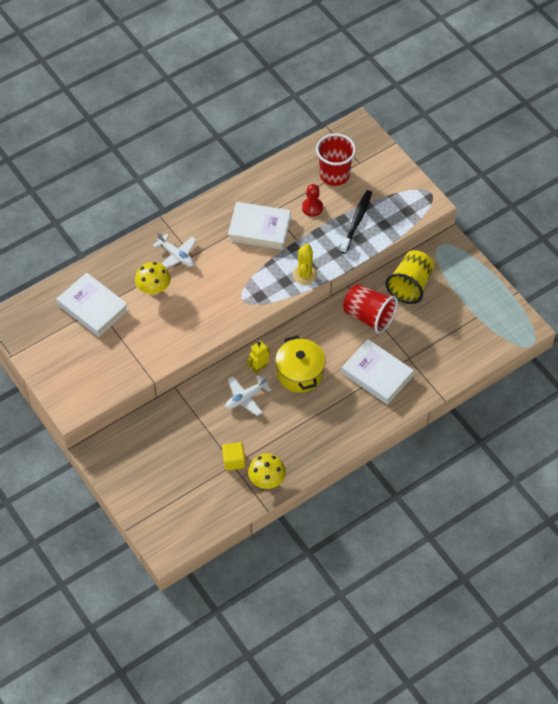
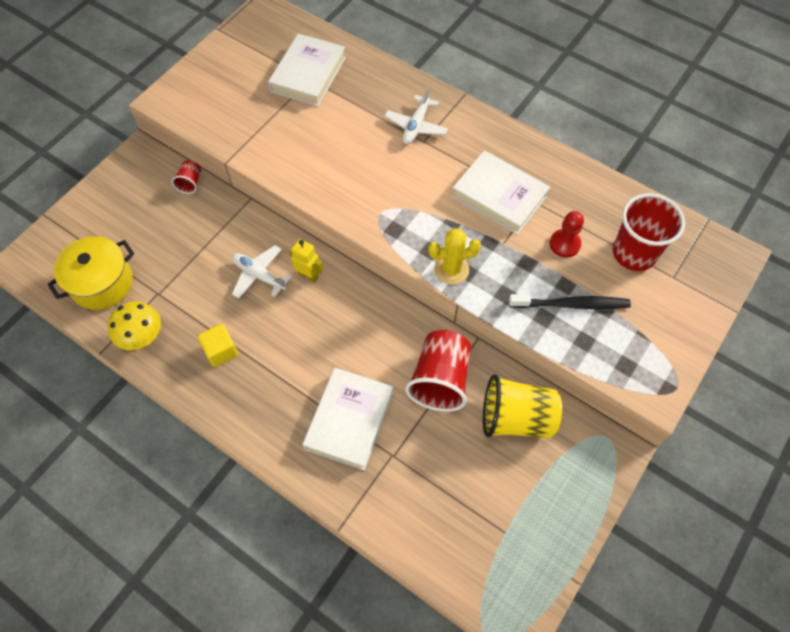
camera: 70 degrees right, 5 degrees up
yellow mushroom [135,262,171,295] -> none
yellow cube [222,442,245,471] -> yellow cube moved to [198,324,238,367]
white book [228,202,291,250] -> white book turned 45 degrees counterclockwise [452,150,550,235]
yellow pot [275,335,325,392] -> yellow pot moved to [47,236,134,310]
none -> red cup [172,160,201,194]

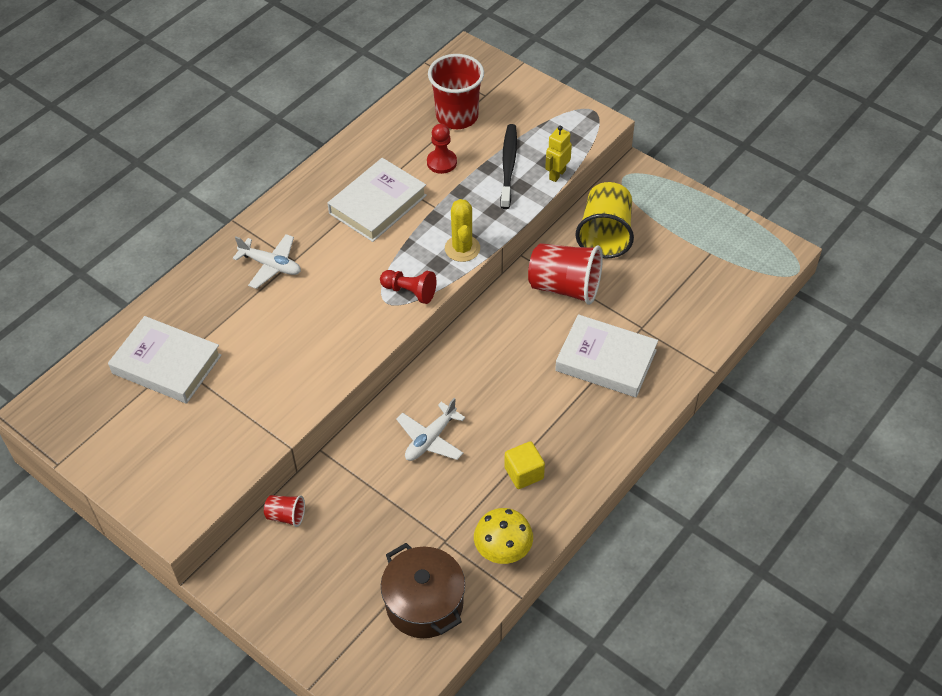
camera: 85 degrees left, 10 degrees down
yellow pot [47,236,134,310] -> brown pot [381,543,465,638]
yellow robot [289,239,323,283] -> yellow robot moved to [545,126,572,182]
none -> red pawn [380,270,436,304]

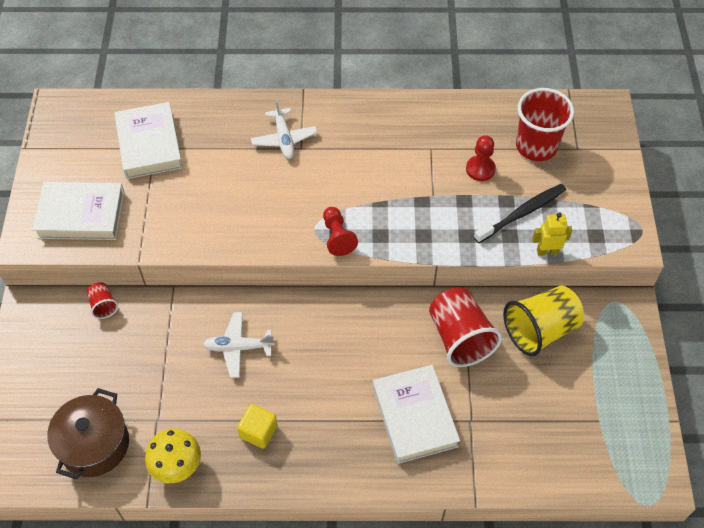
camera: 50 degrees right, 5 degrees up
white book [328,158,427,242] -> white book moved to [32,182,125,240]
yellow cactus [445,199,480,262] -> none

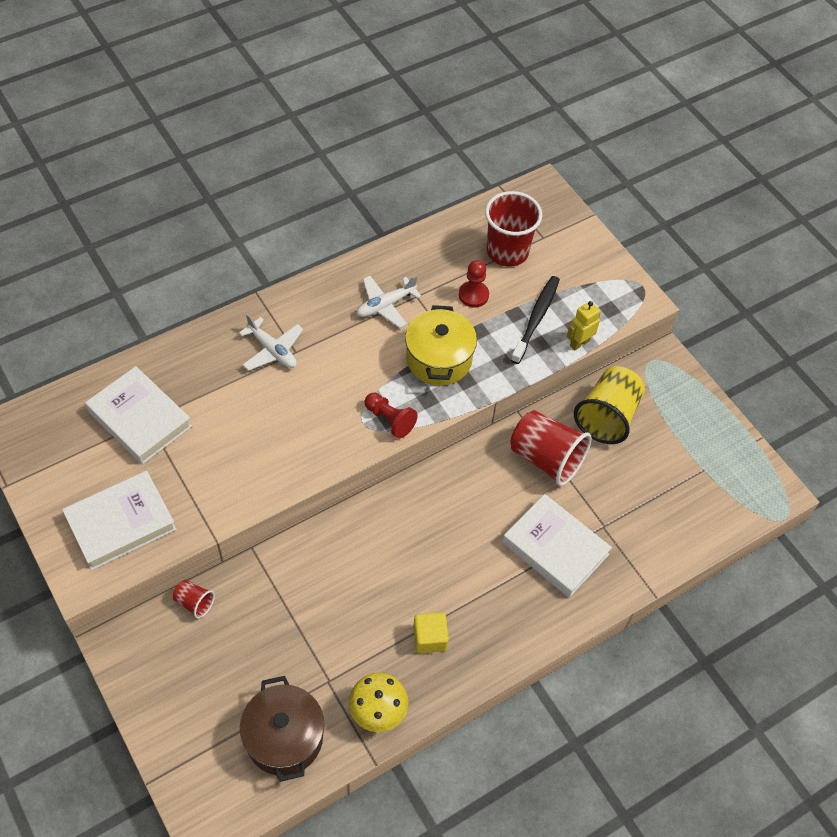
camera: 35 degrees left, 0 degrees up
white plane [203,312,275,378] -> white plane moved to [357,275,421,328]
none -> yellow pot [405,305,477,386]

